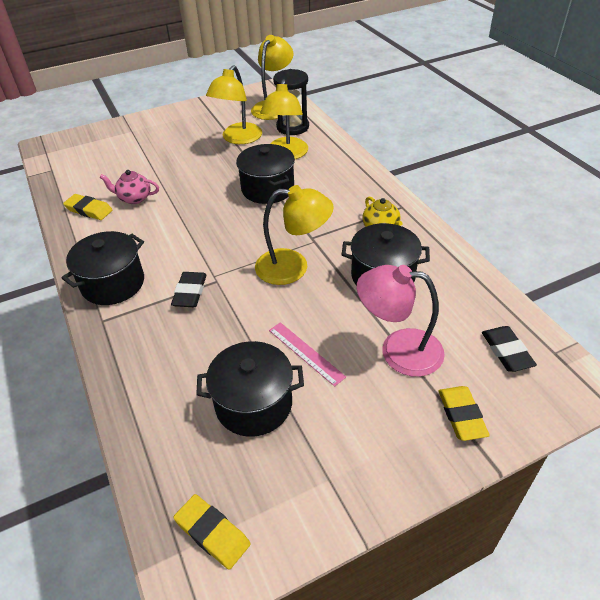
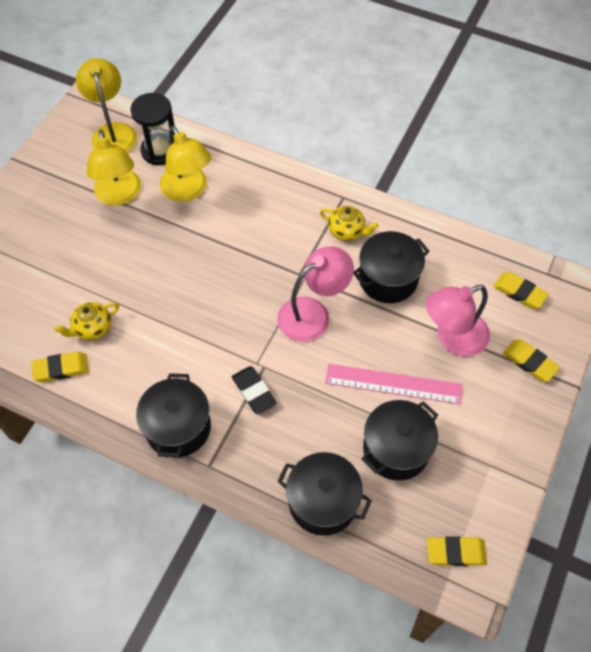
camera: 40 degrees left, 15 degrees up
pink teapot [99,170,159,204] -> yellow teapot [54,302,119,340]
black pot [236,144,295,204] -> black pot moved to [277,452,372,536]
yellow lamp [255,185,334,285] -> pink lamp [277,247,354,342]
pink ruler [269,322,346,387] -> pink ruler [325,364,462,404], size x1.56
black eraser [482,326,537,372] -> yellow eraser [493,272,549,309]

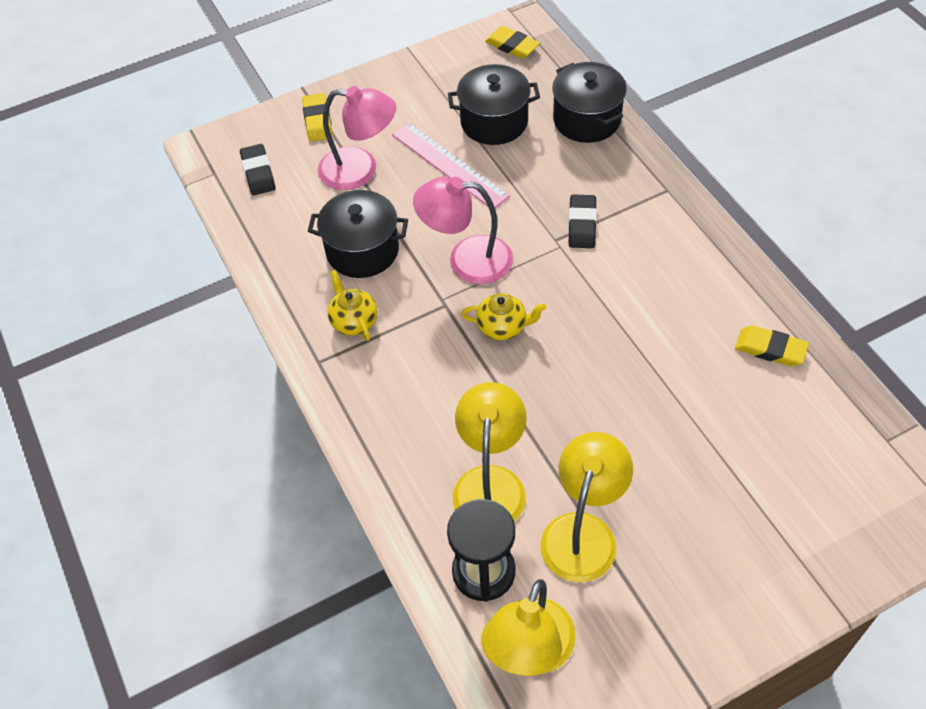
camera: 140 degrees left, 5 degrees down
yellow teapot [54,302,119,340] -> yellow teapot moved to [461,293,546,340]
black pot [136,373,211,458] -> none
yellow eraser [493,272,549,309] -> black eraser [240,144,276,195]

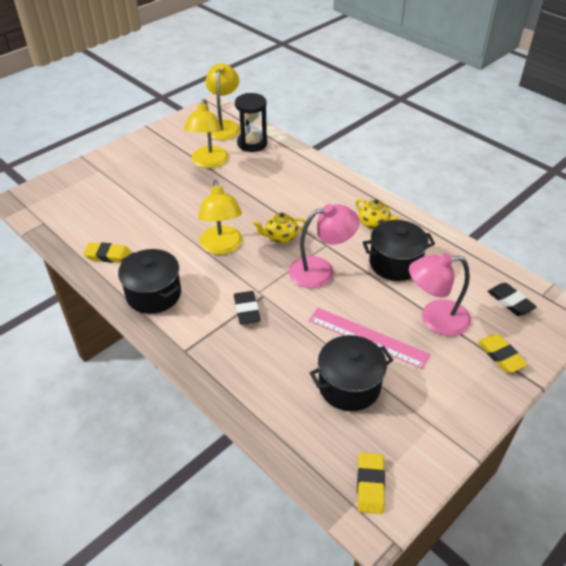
camera: 160 degrees right, 10 degrees down
yellow lamp [453,382,527,522] -> yellow lamp moved to [198,180,242,255]
yellow eraser [485,26,540,59] -> yellow eraser turned 75 degrees clockwise [357,453,385,514]
black pot [552,62,627,143] -> black pot moved to [118,249,181,314]

